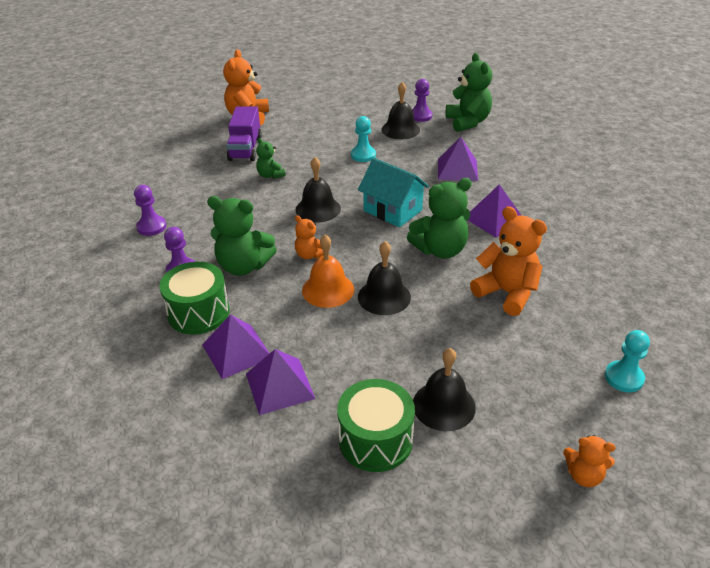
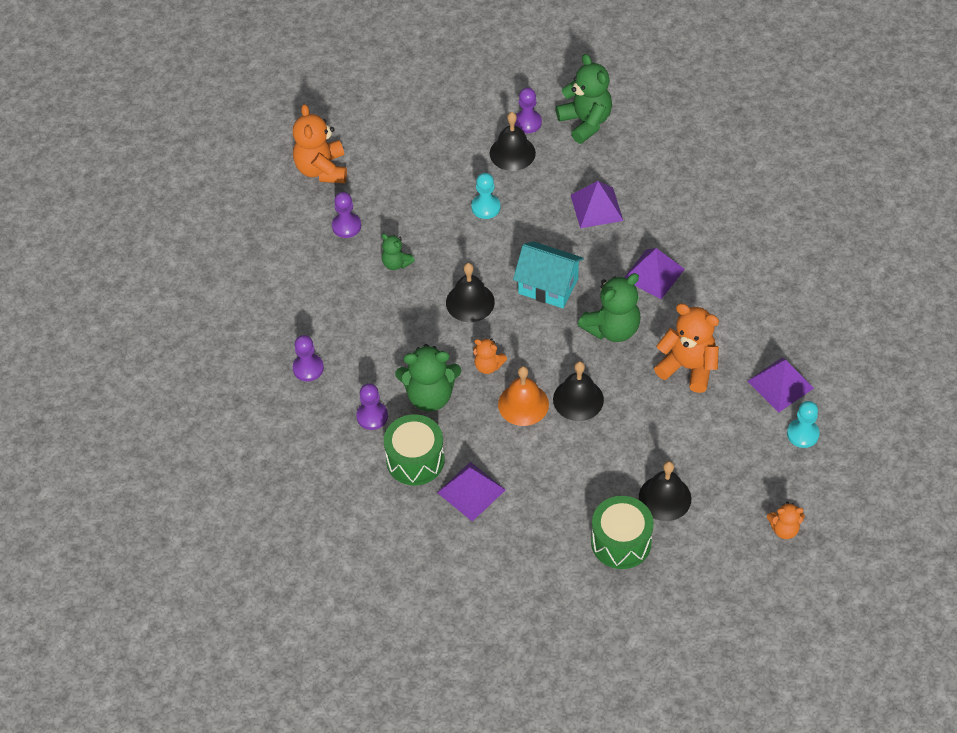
camera: 15 degrees left, 15 degrees up
purple truck [227,106,262,161] -> purple pawn [332,192,361,238]
purple pyramid [246,349,315,415] -> purple pyramid moved to [747,357,814,412]

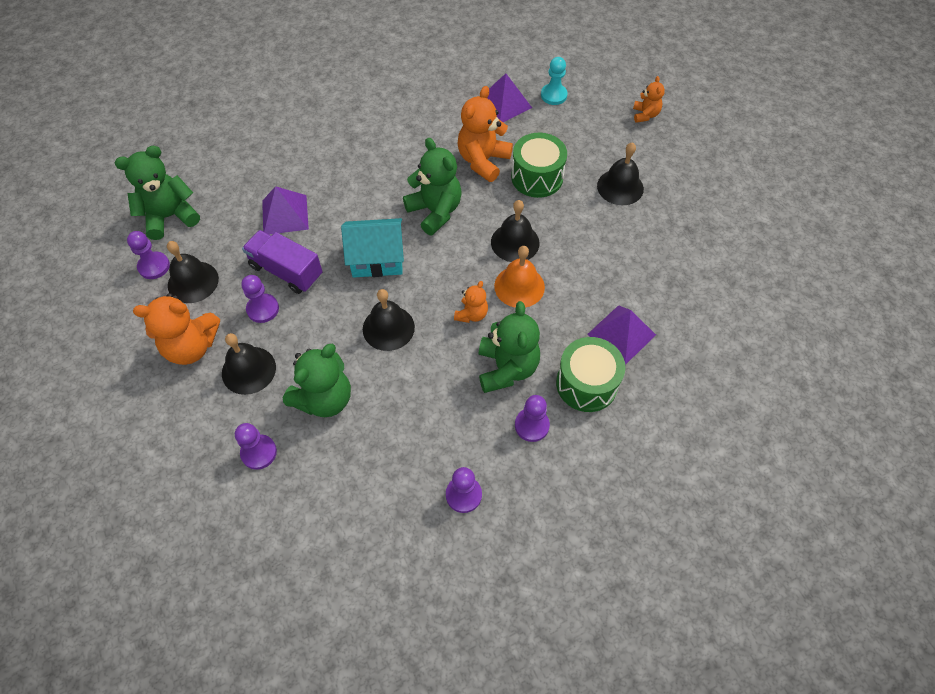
camera: 90 degrees left, 5 degrees up
orange teddy bear [293,104,347,183] -> orange teddy bear moved to [133,293,220,365]
green teddy bear [381,234,415,270] -> green teddy bear [283,344,351,417], size x1.83
turquoise pawn [471,173,500,219] -> purple pawn [241,275,279,323]
turquoise house [513,241,584,308] -> turquoise house turned 60 degrees clockwise [341,218,404,278]
green drum [591,496,654,569] -> green drum moved to [511,133,567,198]
purple pyramid [624,248,685,299] -> none
none -> black bell [222,333,276,395]
none -> purple truck [242,230,323,294]

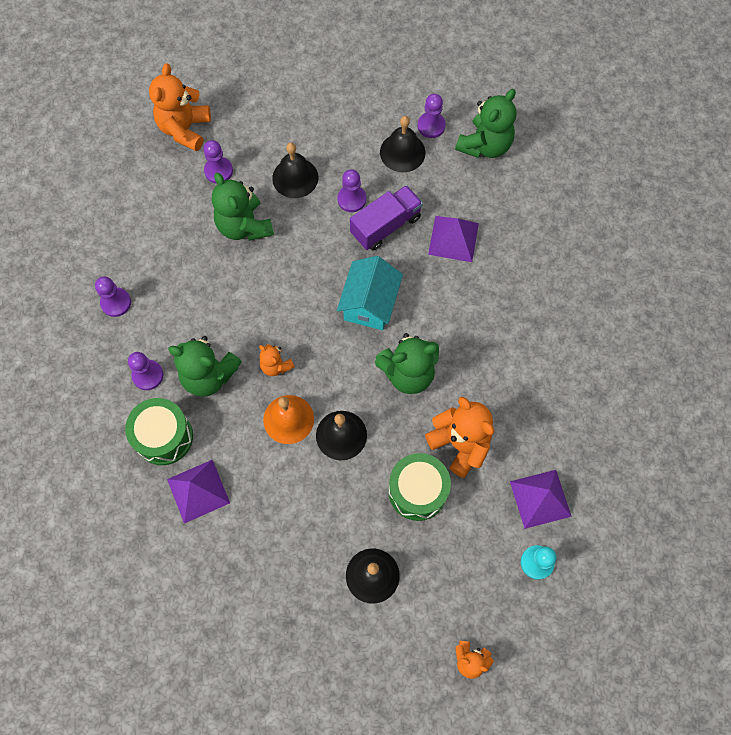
camera: 110 degrees right, 10 degrees up
green teddy bear [115,146,200,240] -> green teddy bear turned 45 degrees clockwise [455,89,516,158]
orange teddy bear [133,293,220,365] -> orange teddy bear moved to [149,63,211,152]
black bell [363,289,415,351] -> none

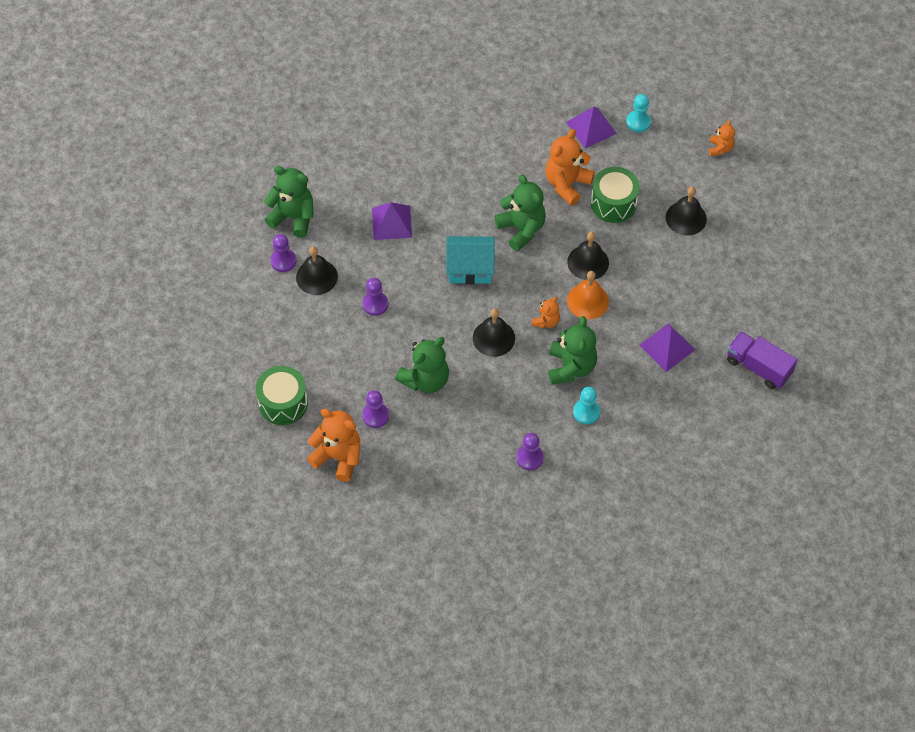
camera: 105 degrees left, 10 degrees down
green drum [125,398,193,465] -> green drum moved to [256,366,308,425]
purple pawn [128,352,163,390] -> turquoise pawn [573,387,600,424]
orange teddy bear [149,63,211,152] -> orange teddy bear turned 150 degrees counterclockwise [307,409,360,482]
black bell [272,143,318,198] -> black bell moved to [473,308,515,357]
purple truck [350,185,423,251] -> purple truck moved to [727,331,797,389]

